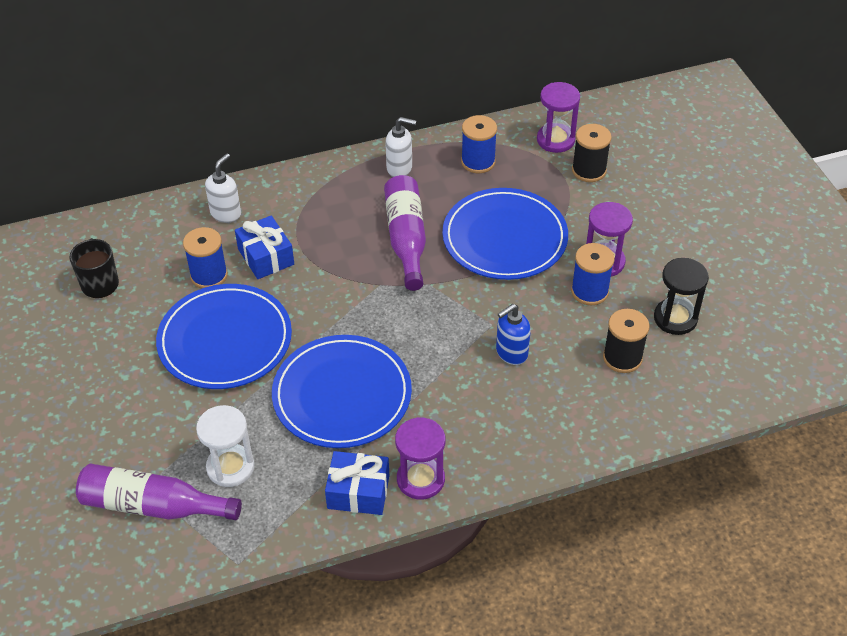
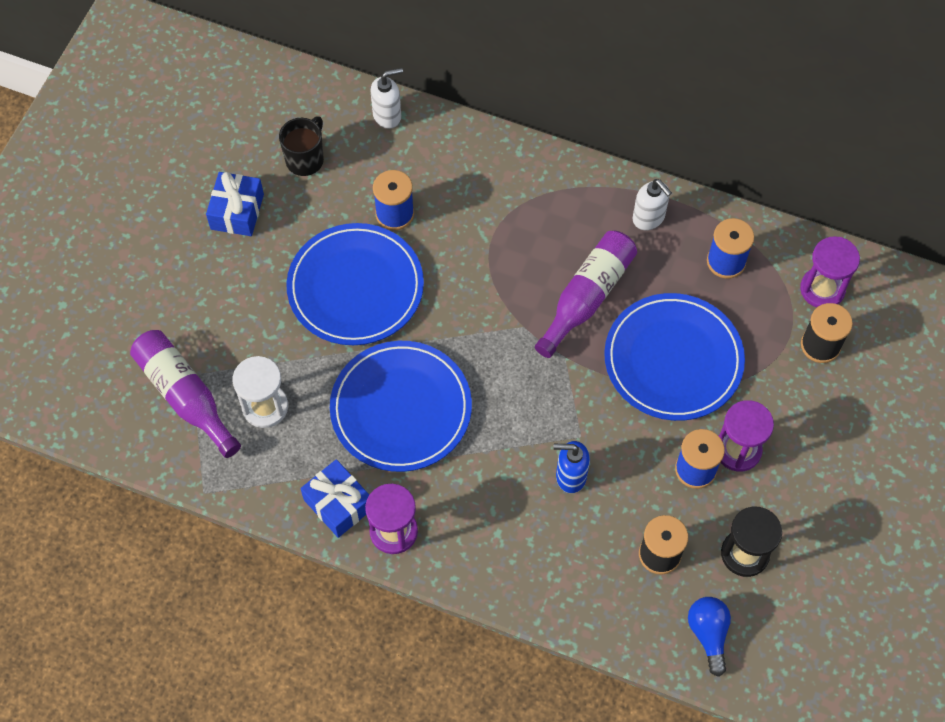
camera: 40 degrees right, 15 degrees up
white soap dispenser [205,153,241,223] -> white soap dispenser moved to [371,68,403,129]
blue gift [235,215,294,279] -> blue gift moved to [206,172,264,236]
none -> blue light bulb [688,597,731,677]

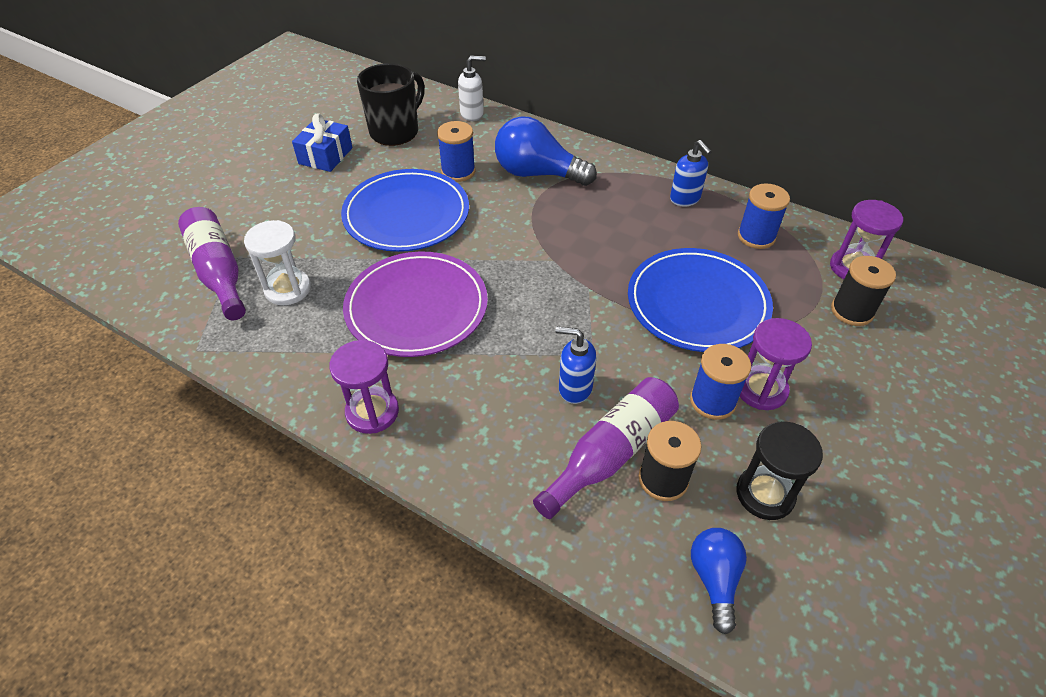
camera: 10 degrees right, 15 degrees down
black mug [279,116,324,176] -> black mug [357,63,425,146], size x1.50
blue gift [300,459,369,538] -> none
blue plate [330,341,472,472] -> purple plate [343,252,488,357]
purple bottle [535,231,637,358] -> purple bottle moved to [533,377,679,519]
white soap dispenser [633,179,672,230] -> blue soap dispenser [670,140,712,207]
none -> blue light bulb [495,116,597,186]

